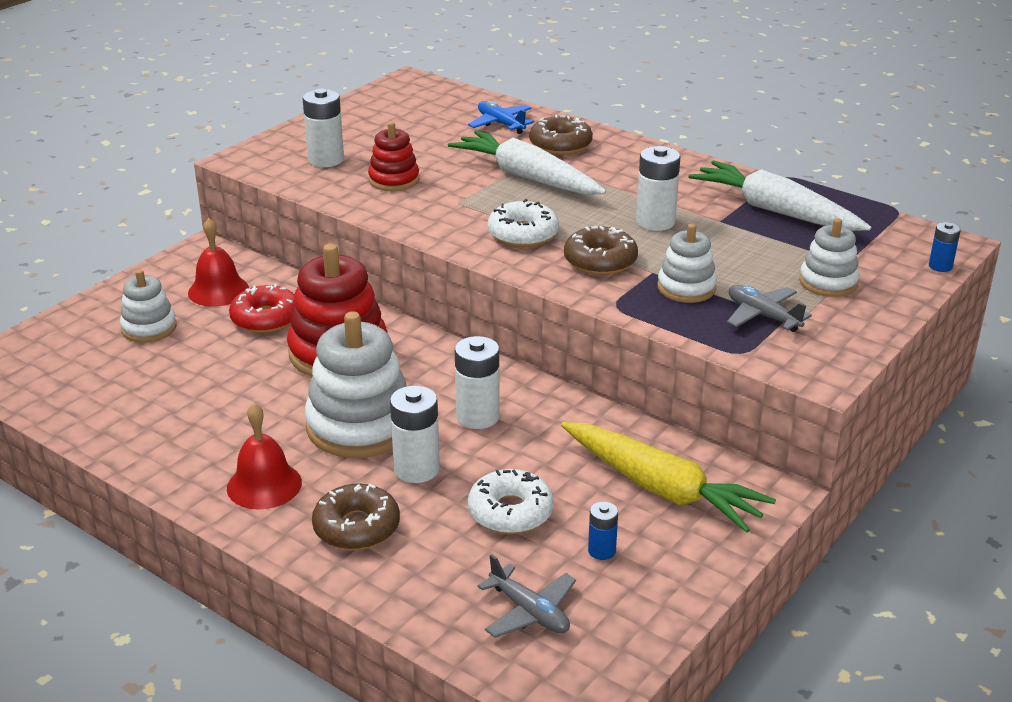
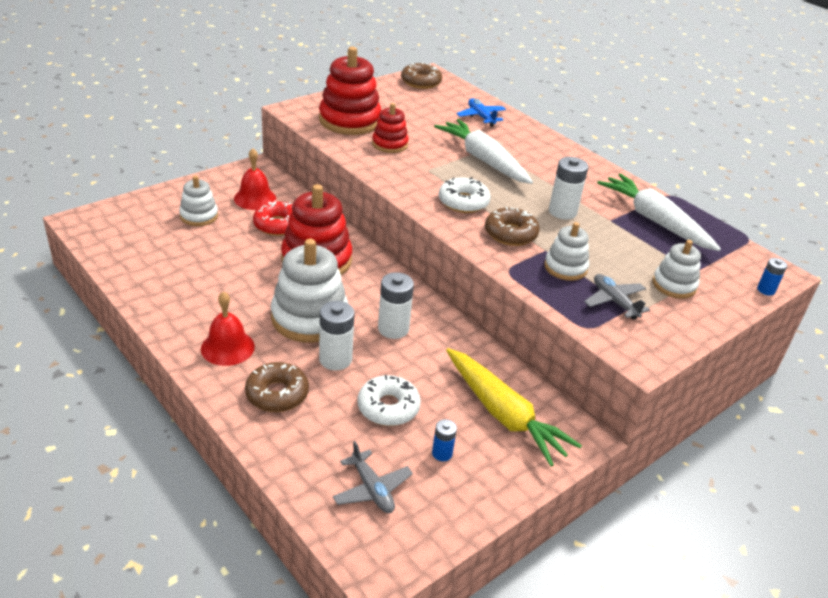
camera: 10 degrees right, 5 degrees up
white battery [303,89,344,167] -> red stacking toy [319,47,382,135]
brown donut [529,115,593,155] -> brown donut moved to [401,62,442,89]

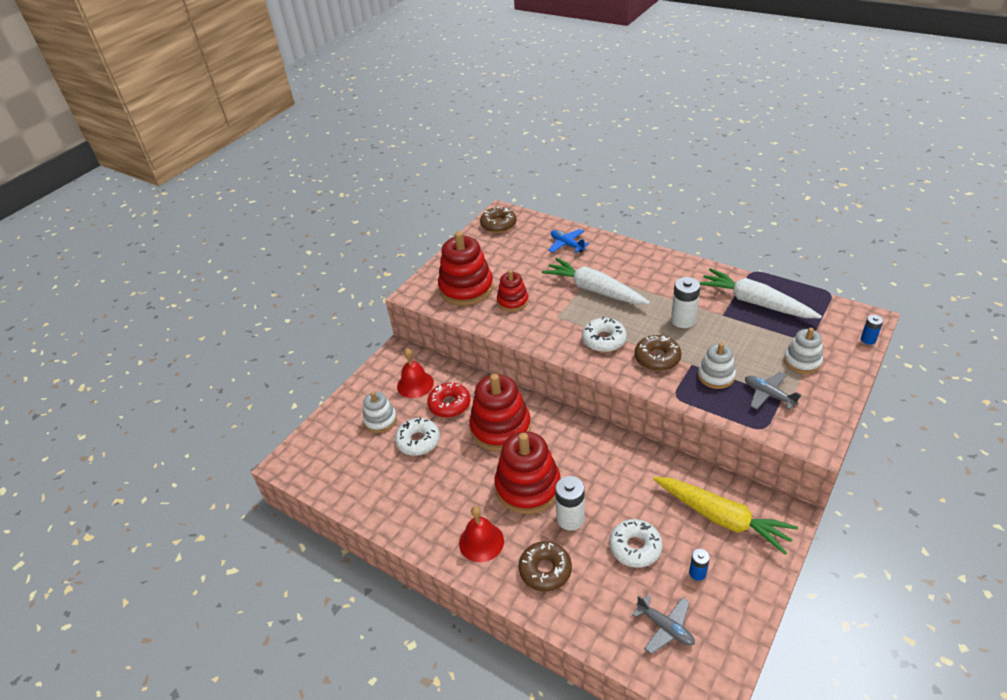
camera: 10 degrees left, 5 degrees up
white stacking toy [271,239,348,343] -> red stacking toy [494,431,560,514]
white battery [378,272,414,339] -> none
none -> white donut [395,417,440,456]

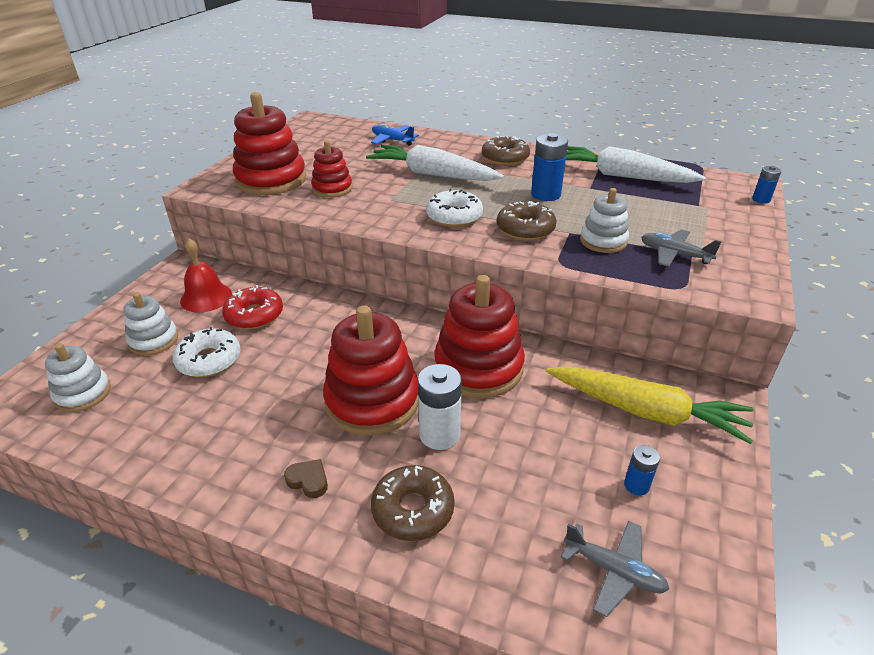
camera: 15 degrees left, 5 degrees down
red bell [459,506,504,562] -> brown heart [284,459,328,498]
red stacking toy [469,374,531,451] -> red stacking toy moved to [434,275,525,398]
brown donut [480,207,516,233] -> brown donut moved to [482,136,530,166]
white donut [609,519,663,568] -> none
white battery [671,277,700,328] -> blue battery [531,133,568,201]
white stacking toy [784,328,823,374] -> white stacking toy moved to [45,343,111,412]

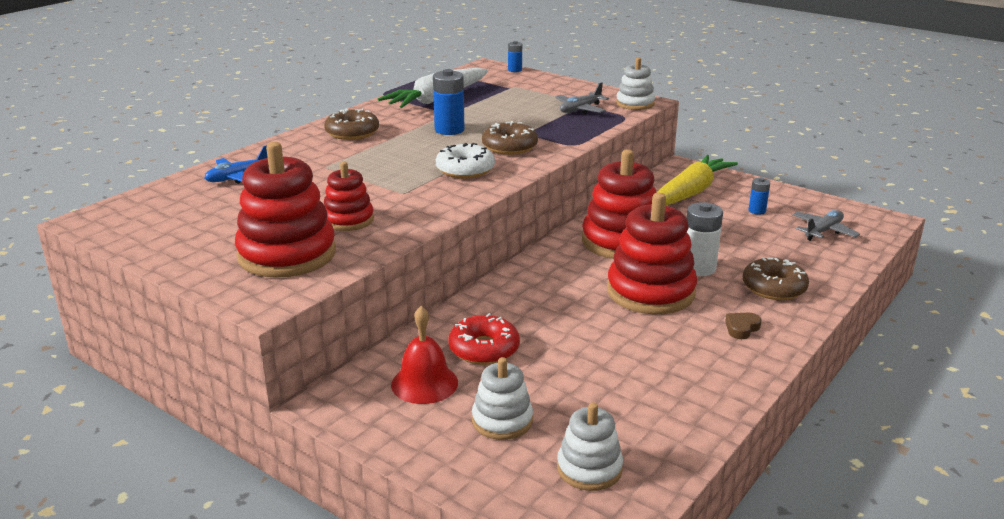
camera: 75 degrees left, 10 degrees down
white donut [173,327,241,377] -> none
white carrot [366,145,504,181] -> none
white stacking toy [580,188,629,253] -> white stacking toy moved to [616,57,655,110]

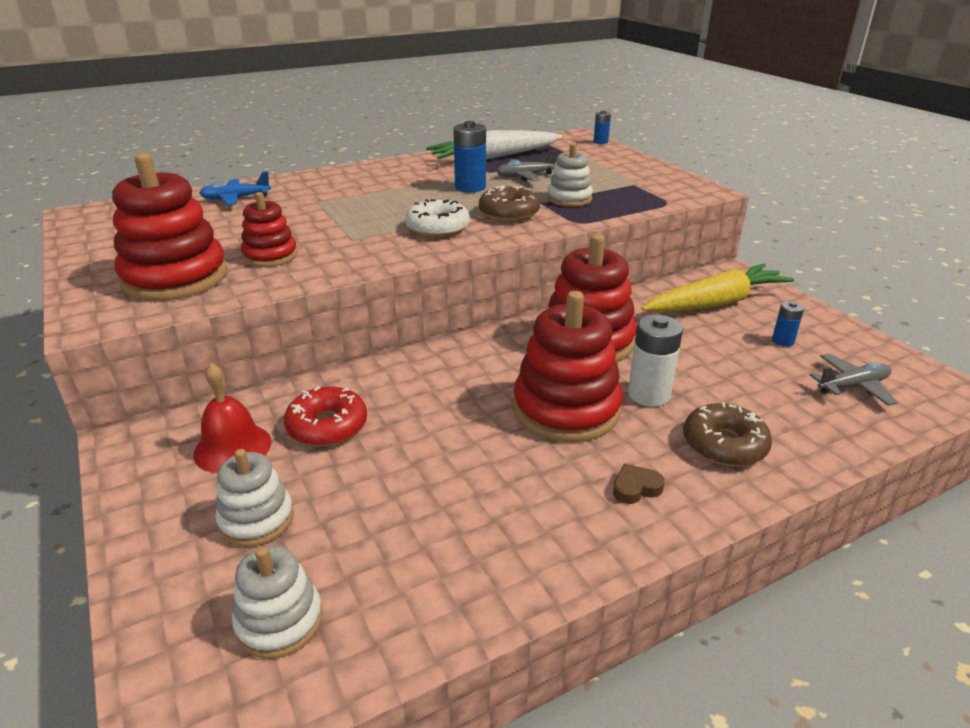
camera: 25 degrees right, 5 degrees up
brown donut [324,108,379,140] -> none
grey plane [555,82,609,114] -> grey plane moved to [496,151,557,181]
white stacking toy [616,57,655,110] -> white stacking toy moved to [547,143,593,207]

